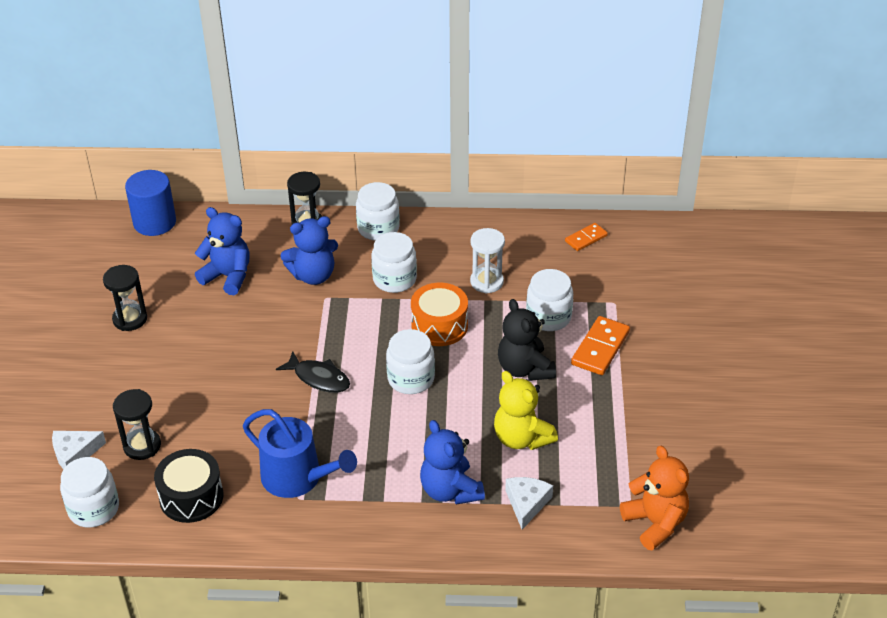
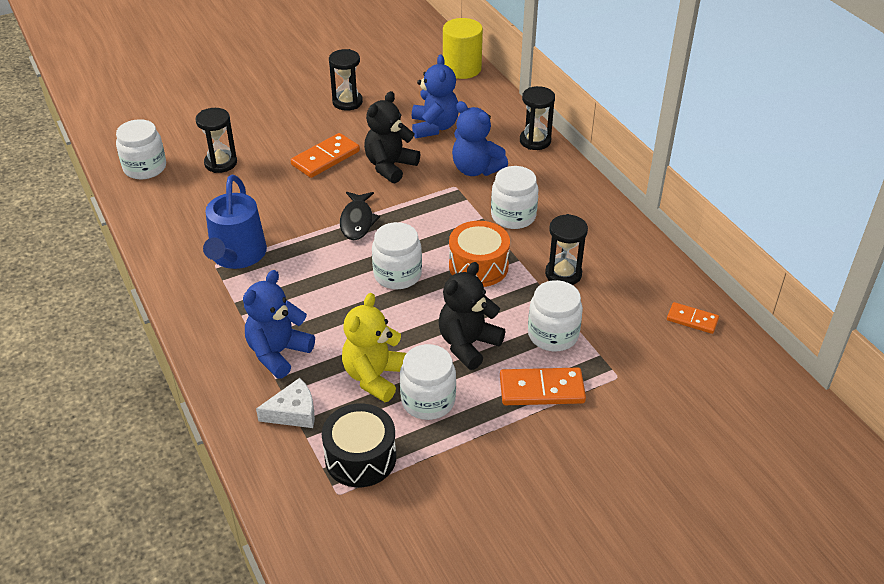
camera: 60 degrees right, 0 degrees up
white cheese [52,431,106,470] -> none
blue cylinder [125,170,176,236] -> yellow cylinder [443,18,483,79]
black drum [154,449,224,523] -> black drum moved to [322,403,396,487]
white jar [356,182,400,240] -> white jar moved to [400,344,456,420]
white hourglass [470,228,505,294] -> black hourglass [545,214,588,285]
orange teddy bear [620,446,689,550] -> none
none -> orange domino [291,133,360,178]
none -> black teddy bear [364,91,420,183]

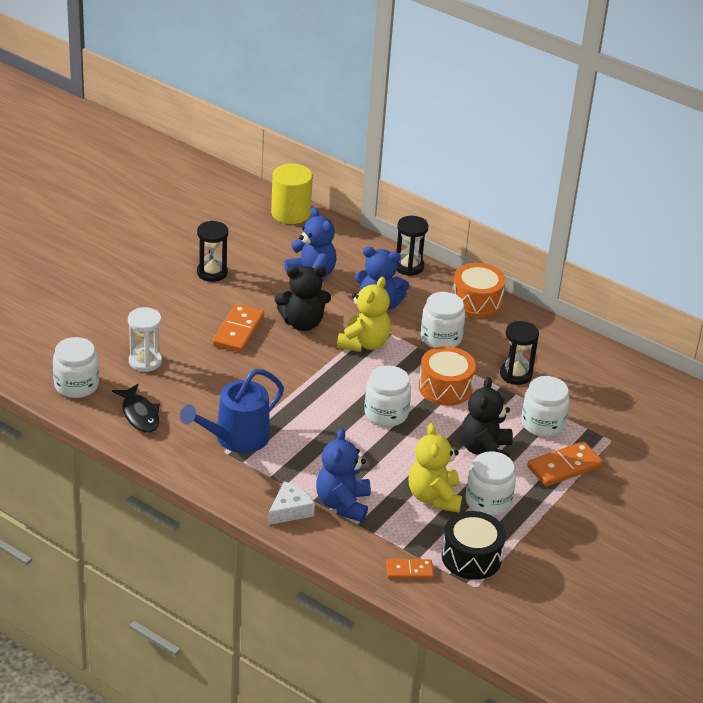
camera: 30 degrees left, 5 degrees down
black hourglass [196,108,237,173] -> white hourglass [128,307,162,372]
blue watering can [203,175,267,269] -> blue watering can turned 75 degrees clockwise [180,369,284,453]
white cheese [256,378,315,428] -> white cheese moved to [268,481,315,525]
black fish [340,192,380,240] -> black fish moved to [112,384,160,433]
black teddy bear [364,91,420,183] -> black teddy bear turned 105 degrees counterclockwise [275,266,331,331]
orange domino [667,302,719,334] -> orange domino moved to [386,559,434,579]
none -> yellow teddy bear [337,277,391,352]
none -> orange drum [453,263,506,318]

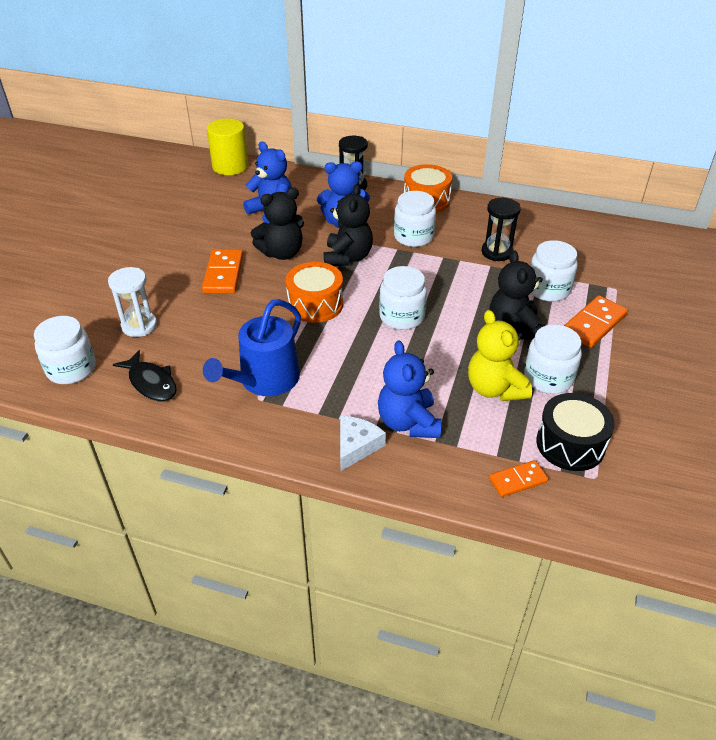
camera: 15 degrees left, 5 degrees up
black hourglass [197,220,228,282] -> none
yellow teddy bear [337,277,391,352] -> black teddy bear [324,184,373,266]
orange drum [419,346,476,406] -> orange drum moved to [286,262,343,323]

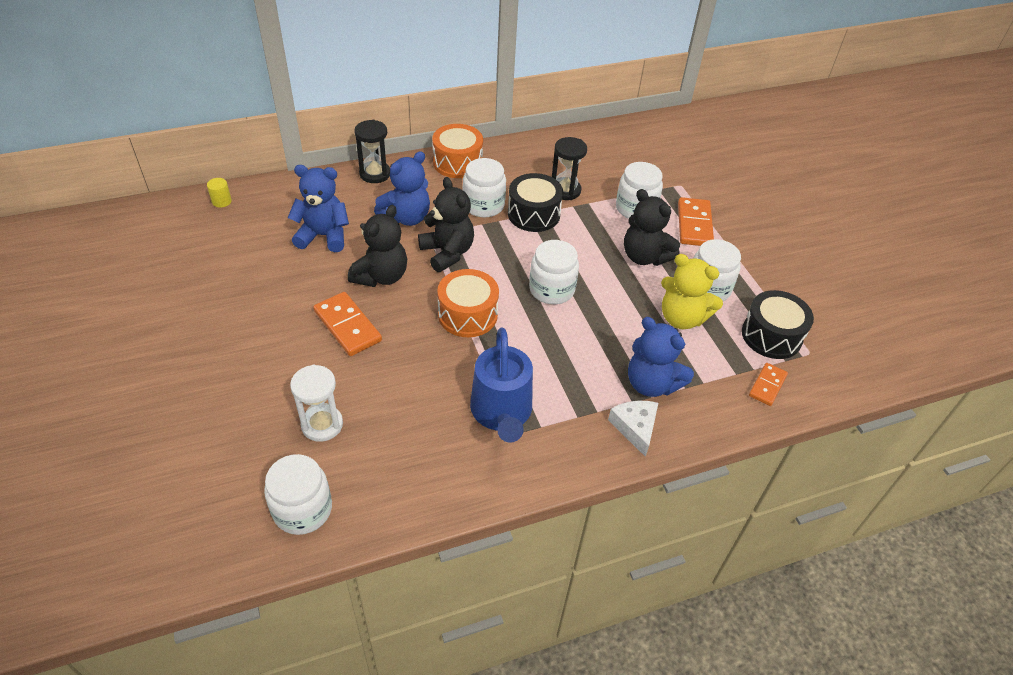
camera: 40 degrees left, 5 degrees up
black fish [113,350,177,401] -> none
yellow cylinder [207,118,248,175] -> yellow cylinder [207,178,232,208], size x0.44
none -> black drum [508,173,563,232]

